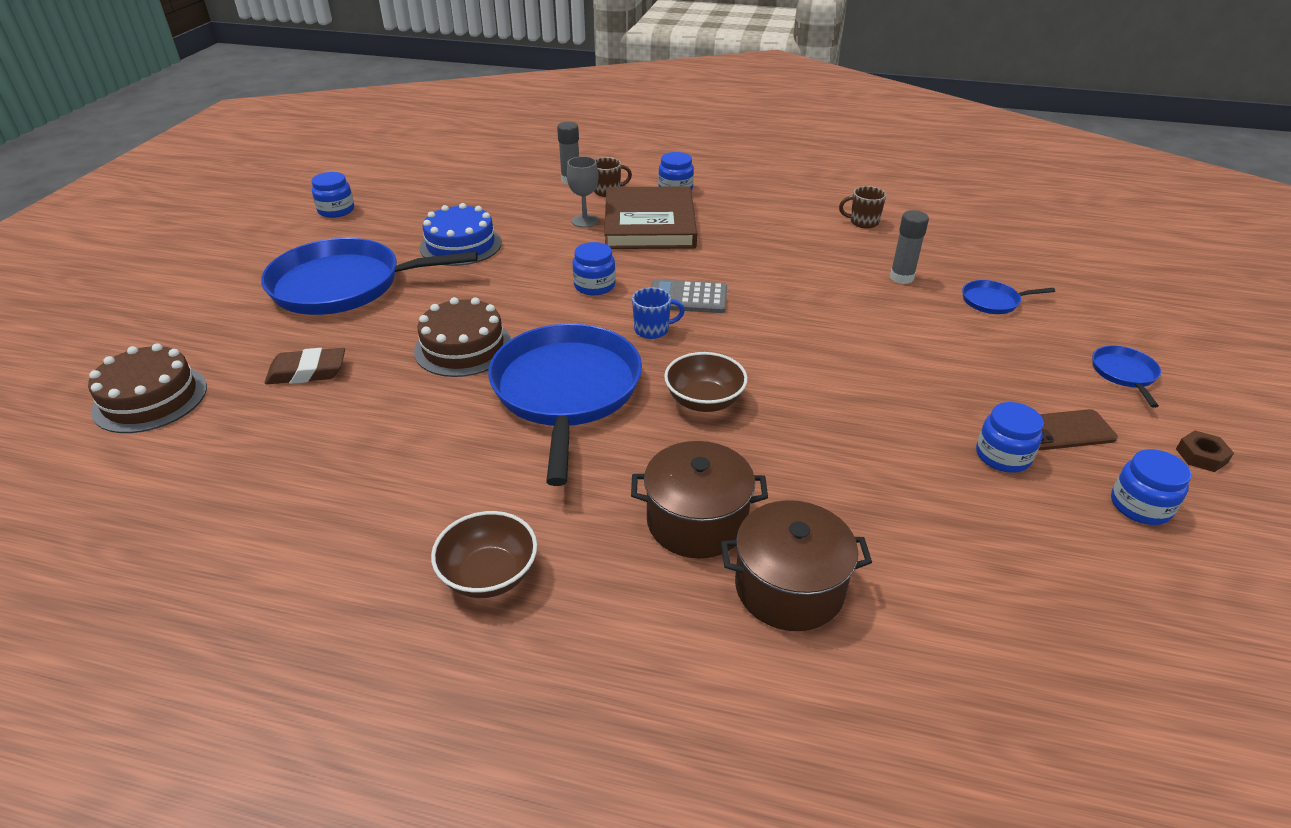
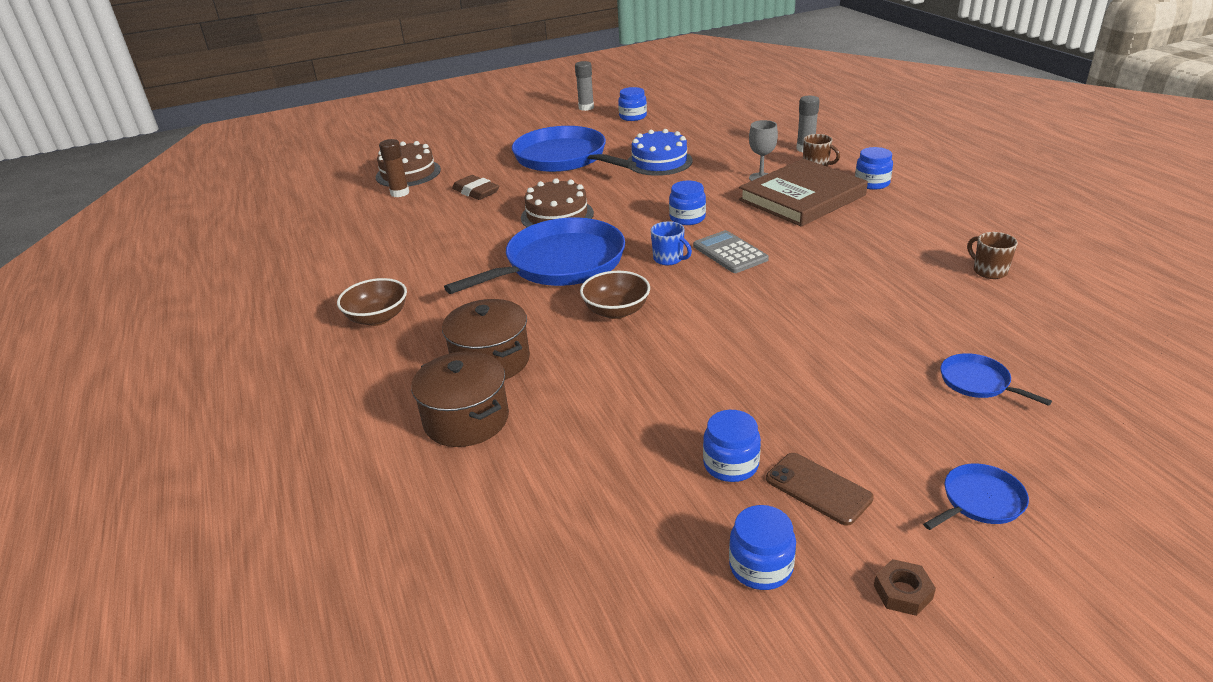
camera: 55 degrees right, 5 degrees down
grey glue stick [890,210,929,284] -> grey glue stick moved to [575,61,594,111]
none -> brown glue stick [379,139,409,197]

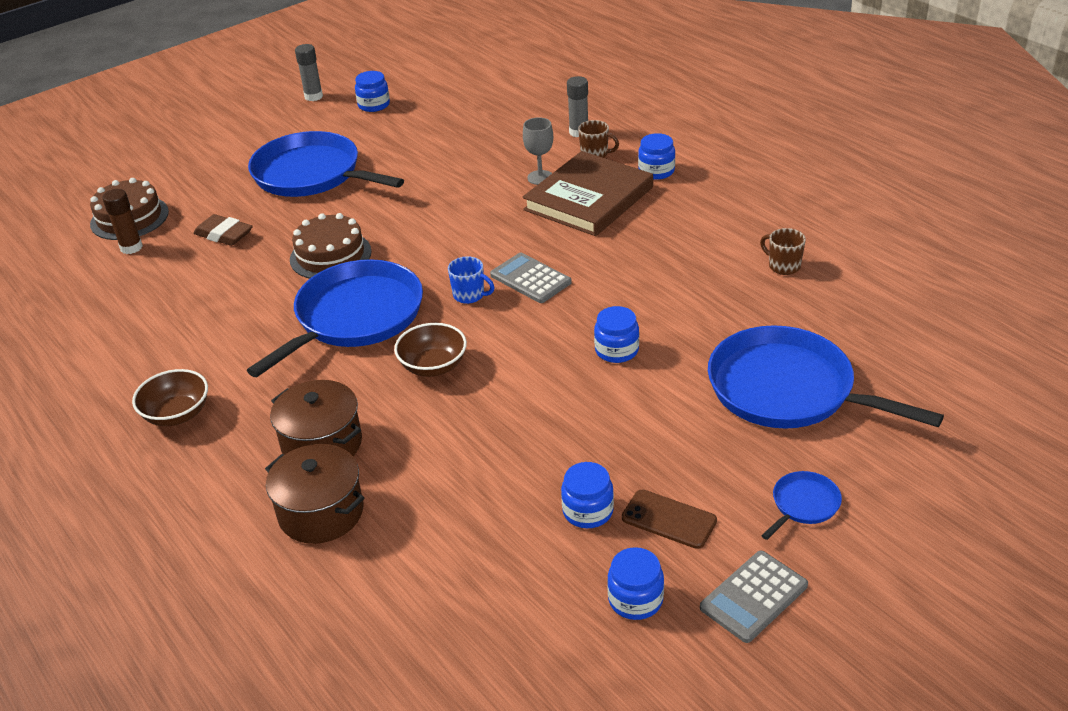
camera: 15 degrees left, 5 degrees up
blue cake [628,129,693,176] -> none
blue jar [669,181,706,225] -> blue jar moved to [594,306,639,363]
brown nut [874,559,936,616] -> grey calculator [700,551,808,643]
blue pan [940,353,1052,406] -> blue pan [708,325,944,429], size x2.36

